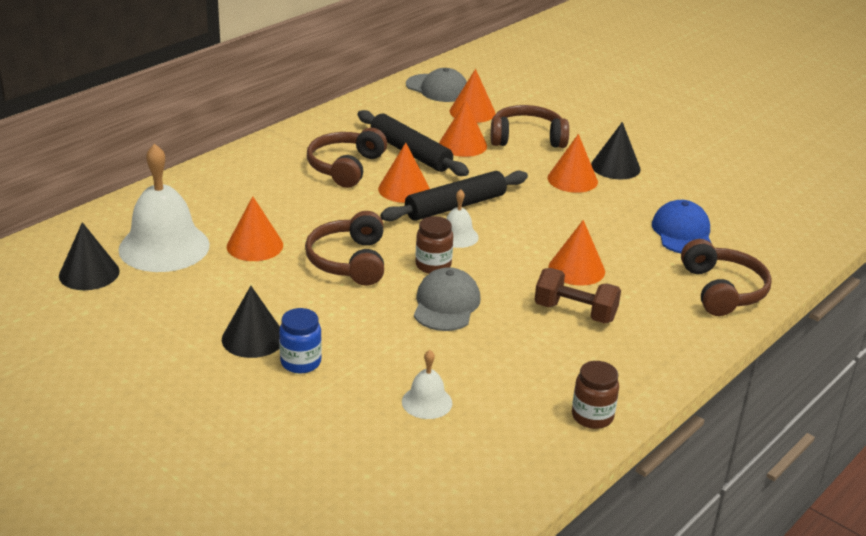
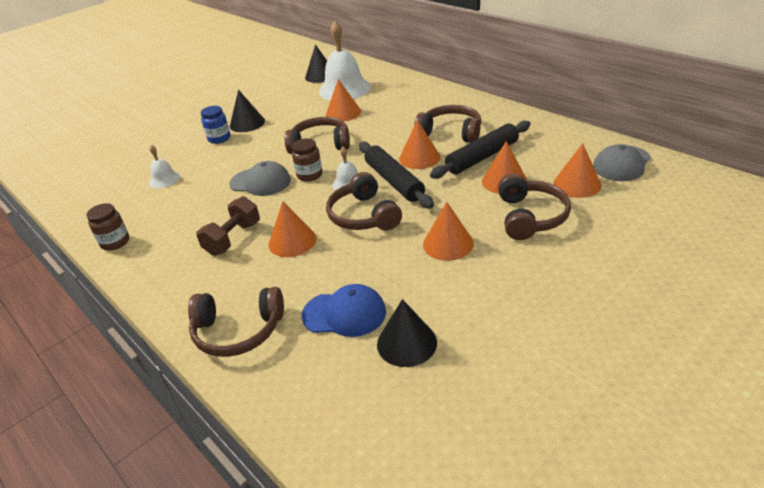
camera: 100 degrees right, 5 degrees up
black cone [591,122,641,180] -> black cone moved to [377,299,437,367]
none -> brown headphones [326,172,402,231]

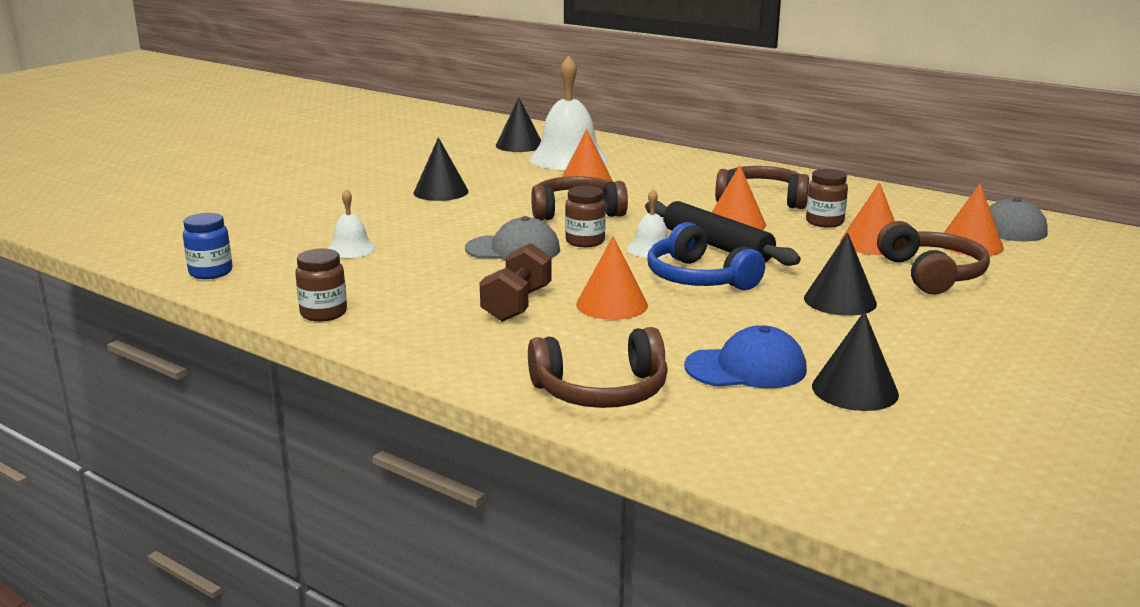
camera: 15 degrees left, 15 degrees down
blue jar [201,106,231,144] -> blue jar moved to [183,213,232,279]
brown headphones [326,172,402,231] -> blue headphones [648,222,765,290]
orange cone [423,202,474,261] -> black cone [804,232,877,316]
black rolling pin [430,121,531,179] -> brown jar [806,169,848,228]

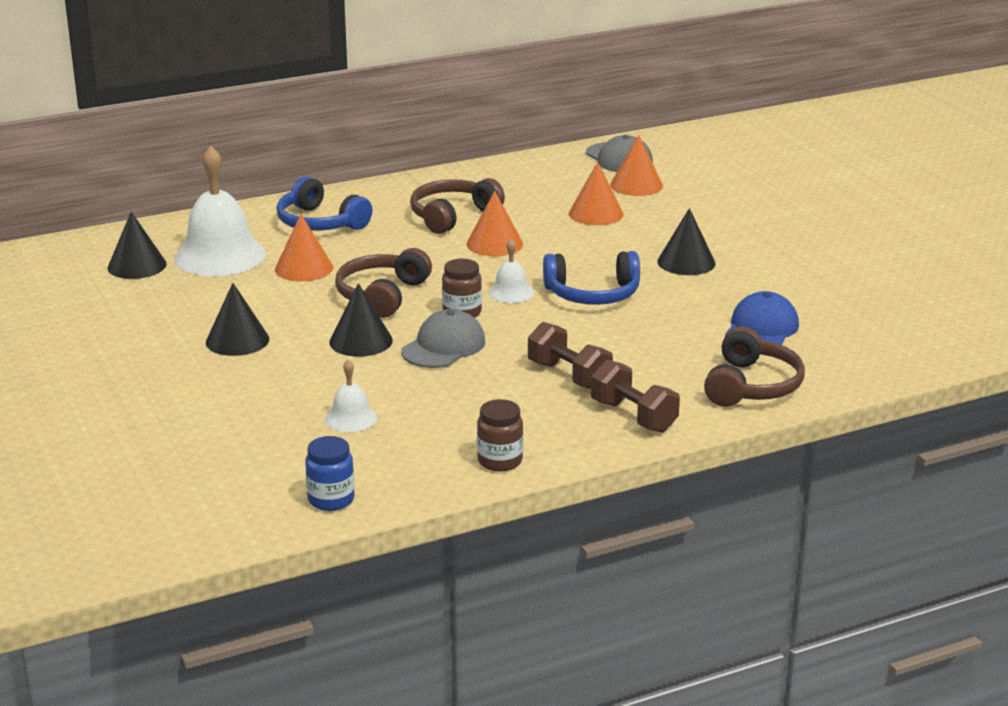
camera: 60 degrees left, 5 degrees up
orange cone [576,236,648,320] -> none
black rolling pin [645,201,801,266] -> none
brown jar [806,169,848,228] -> none
black cone [812,311,899,411] -> black cone moved to [329,283,393,357]
brown headphones [877,221,990,294] -> none
none -> blue headphones [277,176,372,231]
none -> brown dumbbell [591,359,680,433]

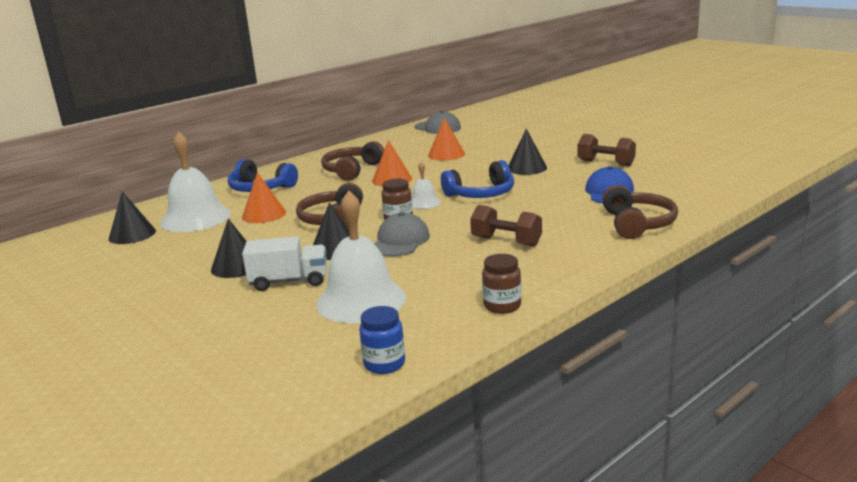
camera: 15 degrees left, 5 degrees down
white bell [325,359,377,432] -> white bell [316,191,406,323], size x2.07
brown dumbbell [591,359,680,433] -> brown dumbbell moved to [577,134,636,166]
orange cone [610,135,663,196] -> none
none -> white truck [242,236,327,291]

